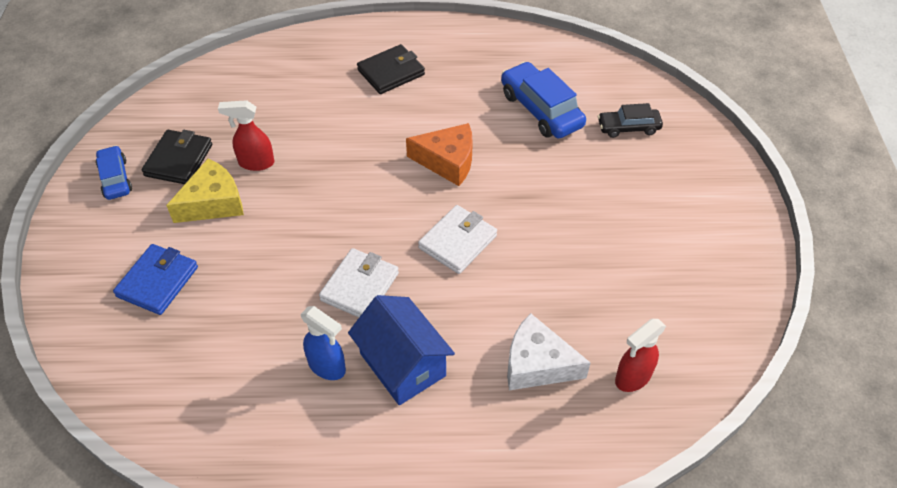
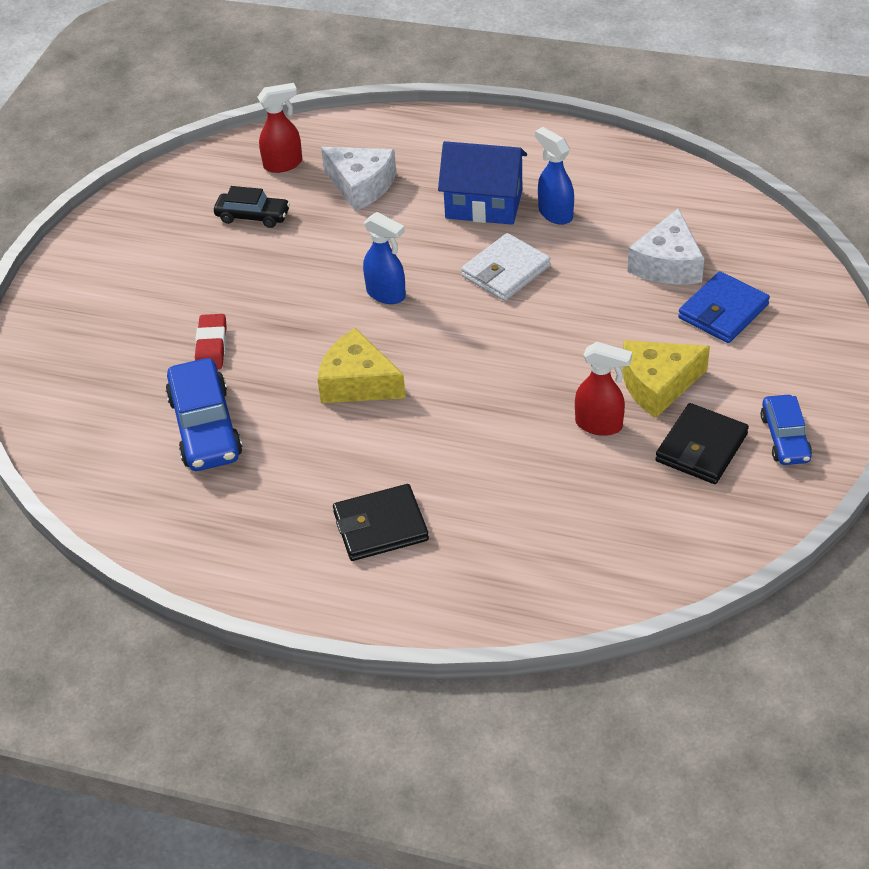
camera: 160 degrees left, 5 degrees down
blue house [348,295,455,405] -> blue house turned 60 degrees counterclockwise [438,141,527,225]
orange cheese [406,123,473,186] -> yellow cheese [317,328,406,403]
white wallet [418,205,497,274] -> blue spray bottle [363,212,406,304]
black car [598,103,663,138] -> black car moved to [214,186,290,228]
none -> red eraser [195,314,227,369]
none -> white cheese [628,208,704,285]

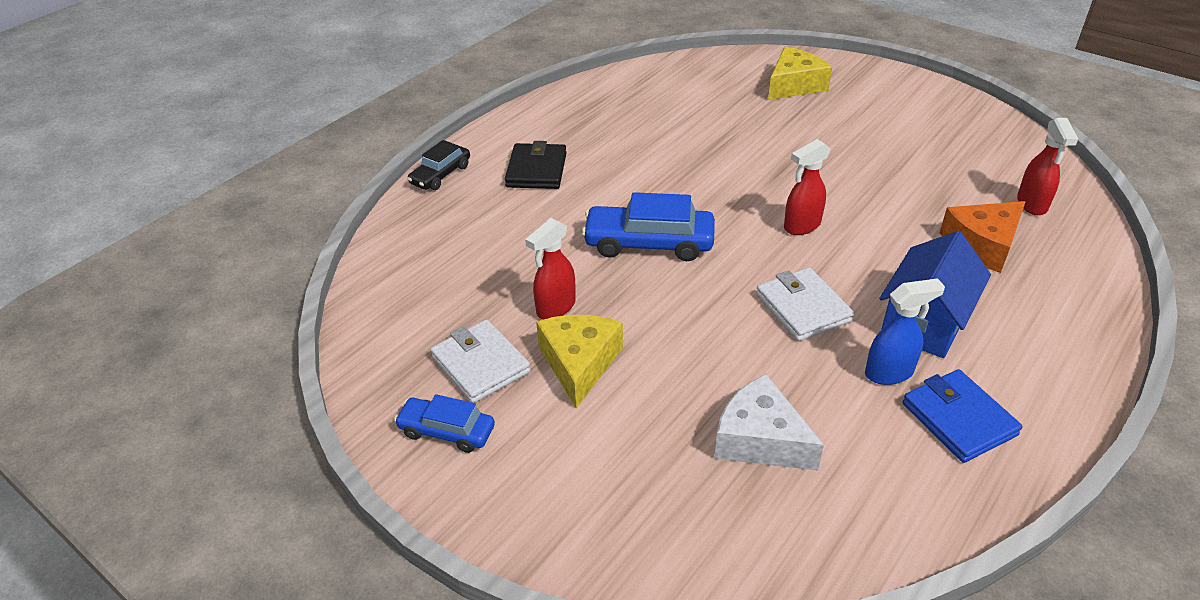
camera: 110 degrees right, 5 degrees down
blue car [166,358,242,471] -> blue car moved to [582,192,715,261]
red eraser [195,314,227,369] -> none
black car [214,186,290,228] -> black car moved to [407,140,470,190]
yellow cheese [317,328,406,403] -> yellow cheese moved to [768,47,832,100]
white cheese [321,147,396,211] -> orange cheese [940,201,1026,273]
blue spray bottle [363,212,406,304] -> red spray bottle [784,139,830,235]
black wallet [655,403,749,484] -> white wallet [430,319,531,403]
blue wallet [678,271,770,343] -> blue wallet moved to [902,369,1023,463]

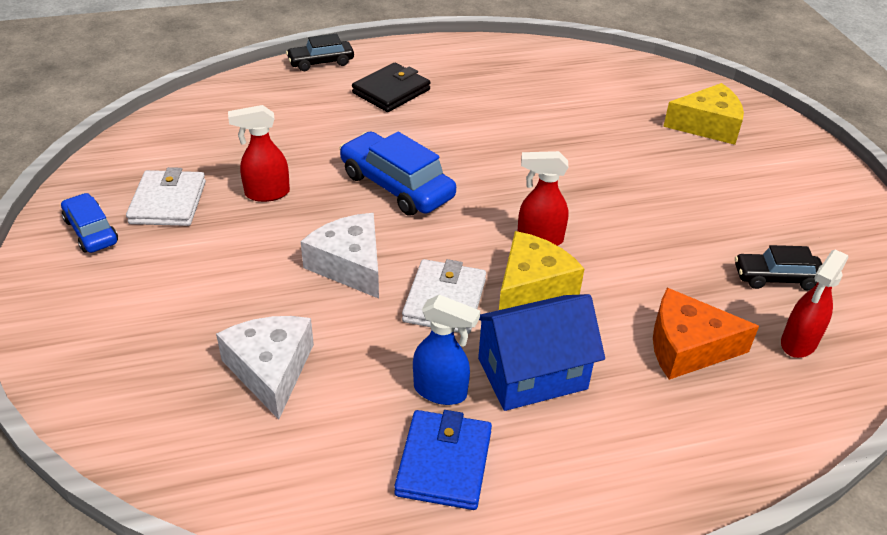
camera: 35 degrees right, 0 degrees up
yellow cheese [536,315,623,408] -> yellow cheese moved to [499,231,584,310]
none -> white cheese [300,213,379,299]
none -> black car [735,245,822,290]

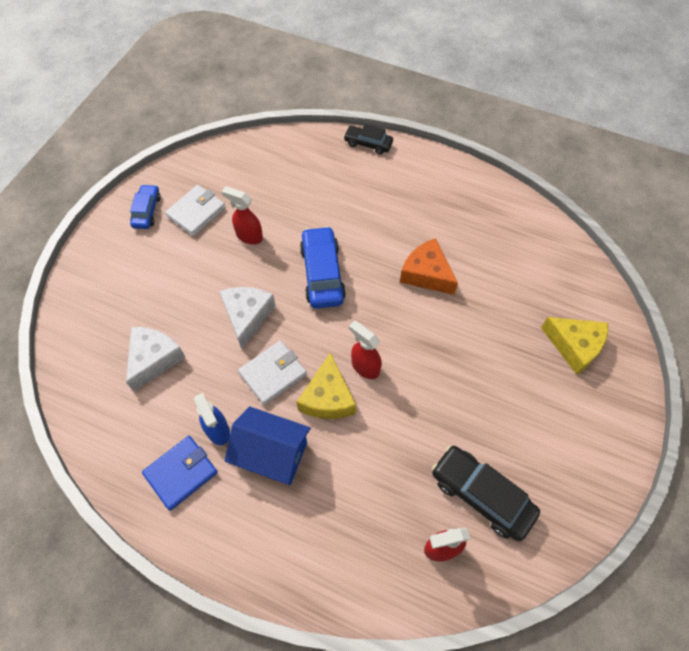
camera: 40 degrees right, 20 degrees up
black wallet [352,63,431,112] -> none
yellow cheese [499,231,584,310] -> yellow cheese turned 105 degrees clockwise [297,352,356,419]
orange cheese [653,288,759,380] -> orange cheese moved to [400,238,458,295]
black car [735,245,822,290] -> black car [432,445,540,541], size x1.65

